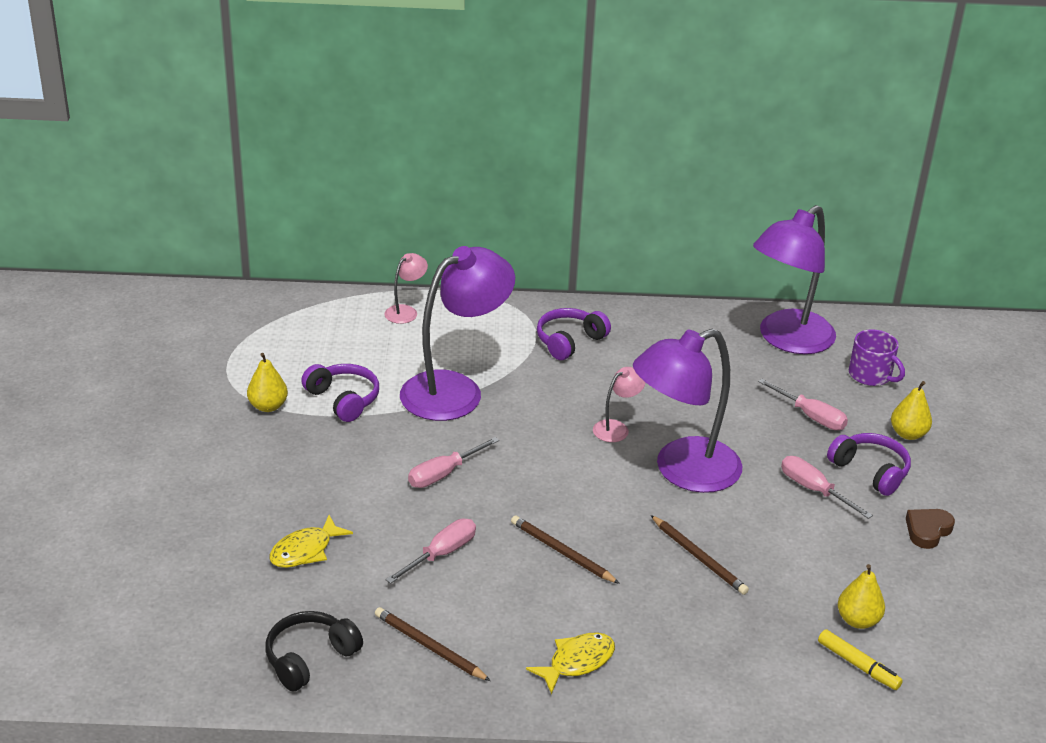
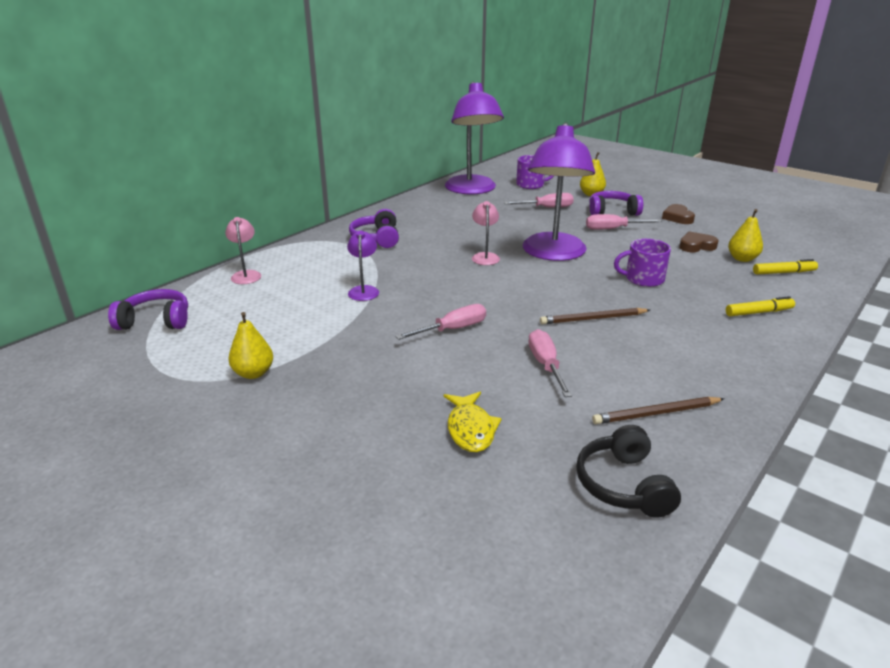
camera: 50 degrees left, 5 degrees down
purple headphones [301,364,379,422] -> purple headphones moved to [108,289,188,330]
purple lamp [400,246,515,421] -> purple lamp [347,230,379,301], size x0.43
pink screwdriver [408,437,499,488] -> pink screwdriver turned 120 degrees counterclockwise [395,304,486,340]
yellow fish [526,632,615,694] -> none
brown pencil [651,515,749,595] -> purple mug [614,239,671,287]
none -> brown heart [679,231,718,252]
none -> yellow marker [726,296,795,316]

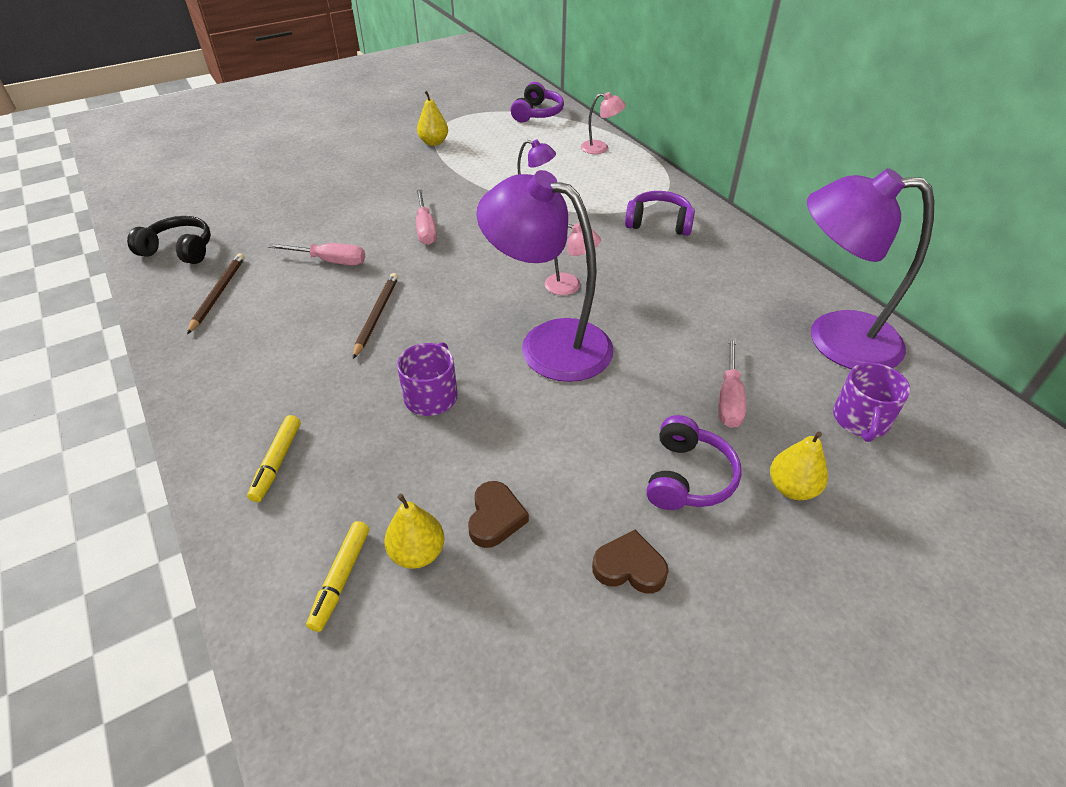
camera: 110 degrees right, 15 degrees up
yellow fish [444,392,502,452] -> none
pink screwdriver [586,214,662,230] -> none

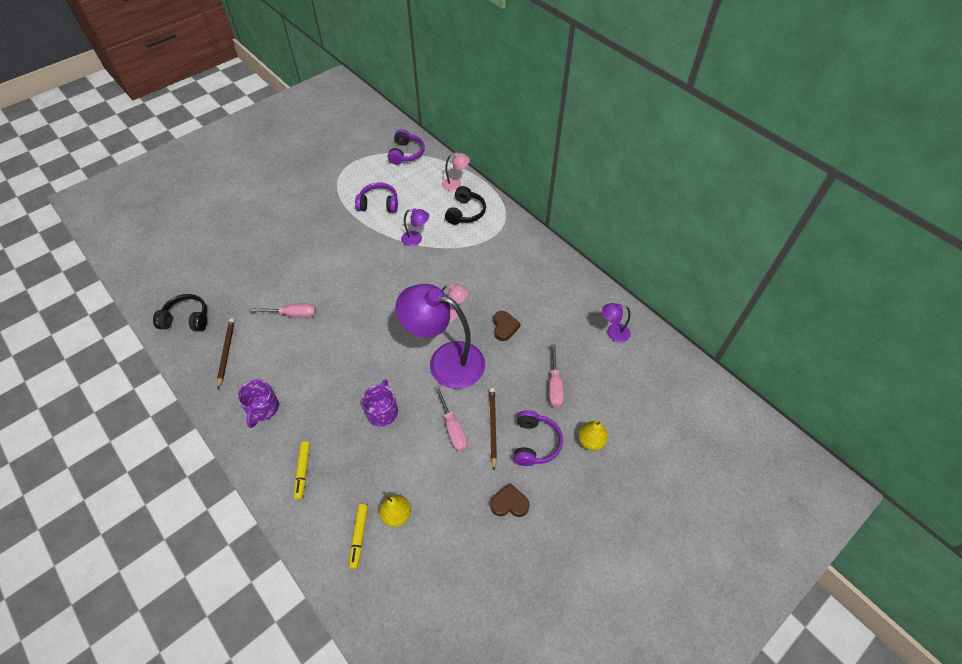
camera: 10 degrees left, 10 degrees up
brown pencil [353,273,398,359] -> brown pencil moved to [489,388,497,471]
pink screwdriver [416,189,437,245] -> pink screwdriver moved to [435,386,467,451]
yellow pear [417,91,448,146] -> none
brown heart [468,481,529,548] -> brown heart moved to [493,311,521,341]
purple headphones [625,191,695,236] -> purple headphones moved to [355,182,398,213]
purple lamp [807,168,934,369] -> purple lamp [602,303,631,343], size x0.43
purple mug [833,363,911,442] -> purple mug moved to [237,380,279,428]
none -> black headphones [445,186,486,225]

